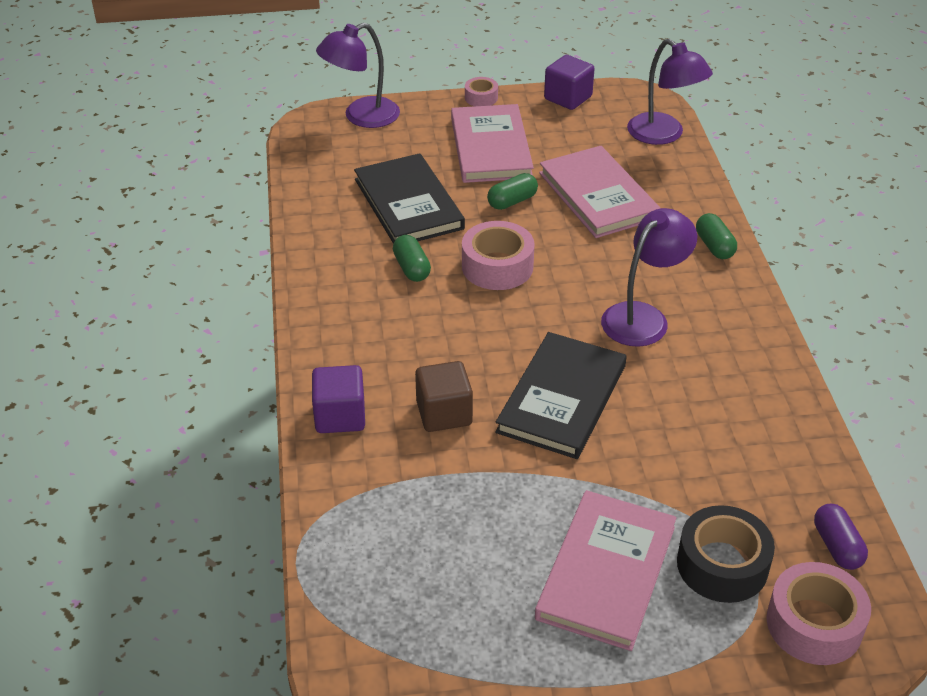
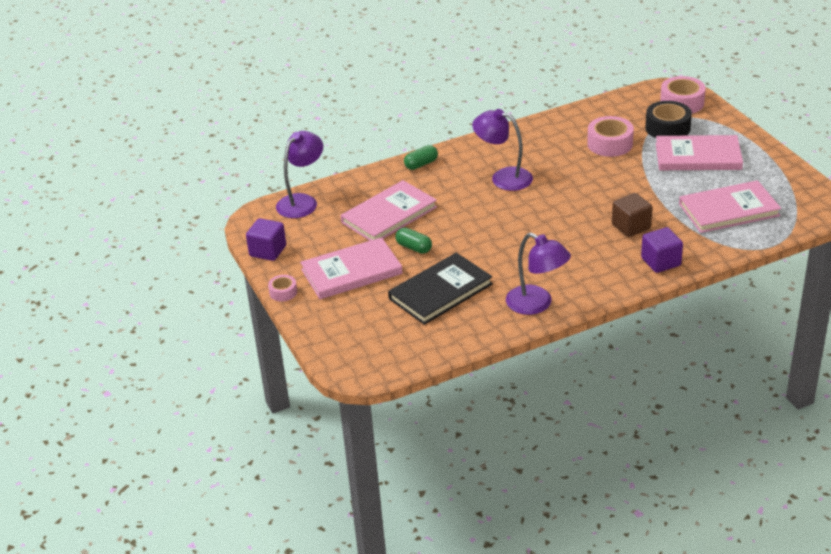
camera: 105 degrees left, 5 degrees down
purple lamp [316,23,400,128] -> purple lamp moved to [506,233,571,315]
green capsule [393,235,431,282] -> none
pink tape [462,221,535,290] -> pink tape moved to [587,116,634,157]
black book [495,332,626,459] -> none
purple capsule [814,504,868,570] -> none
none -> pink book [679,180,781,233]

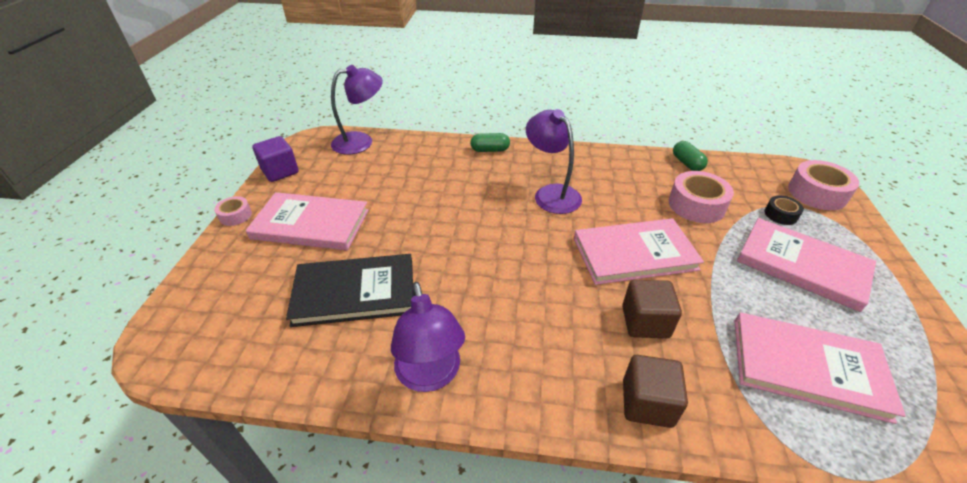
camera: 30 degrees right, 5 degrees up
pink book [340,180,437,241] -> pink book moved to [574,218,704,285]
green capsule [395,228,432,254] -> green capsule moved to [673,141,708,171]
purple cube [641,227,683,273] -> brown cube [623,355,688,428]
black tape [645,101,692,138] -> black tape [765,195,804,225], size x0.55

